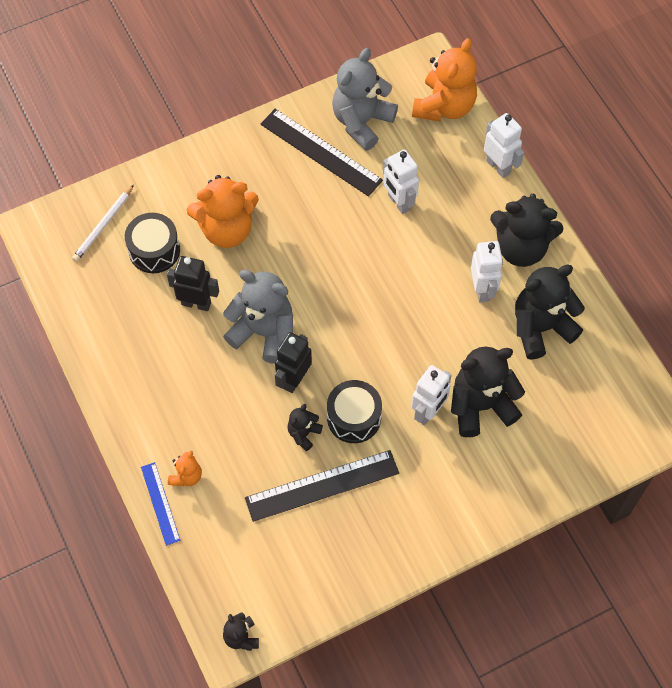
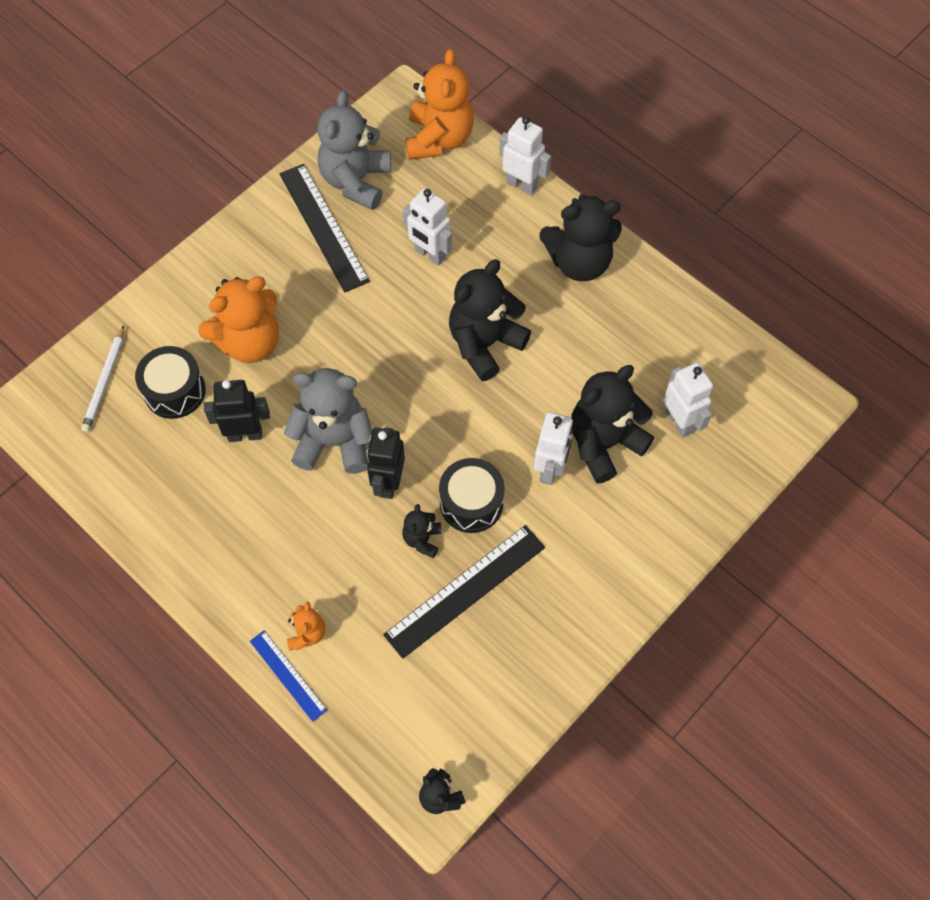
camera: 20 degrees left, 0 degrees up
black ruler [261,109,383,197] -> black ruler turned 45 degrees clockwise [279,164,370,293]
white robot [471,241,503,302] -> white robot moved to [663,363,713,438]
black teddy bear [515,264,585,359] -> black teddy bear moved to [449,259,531,381]

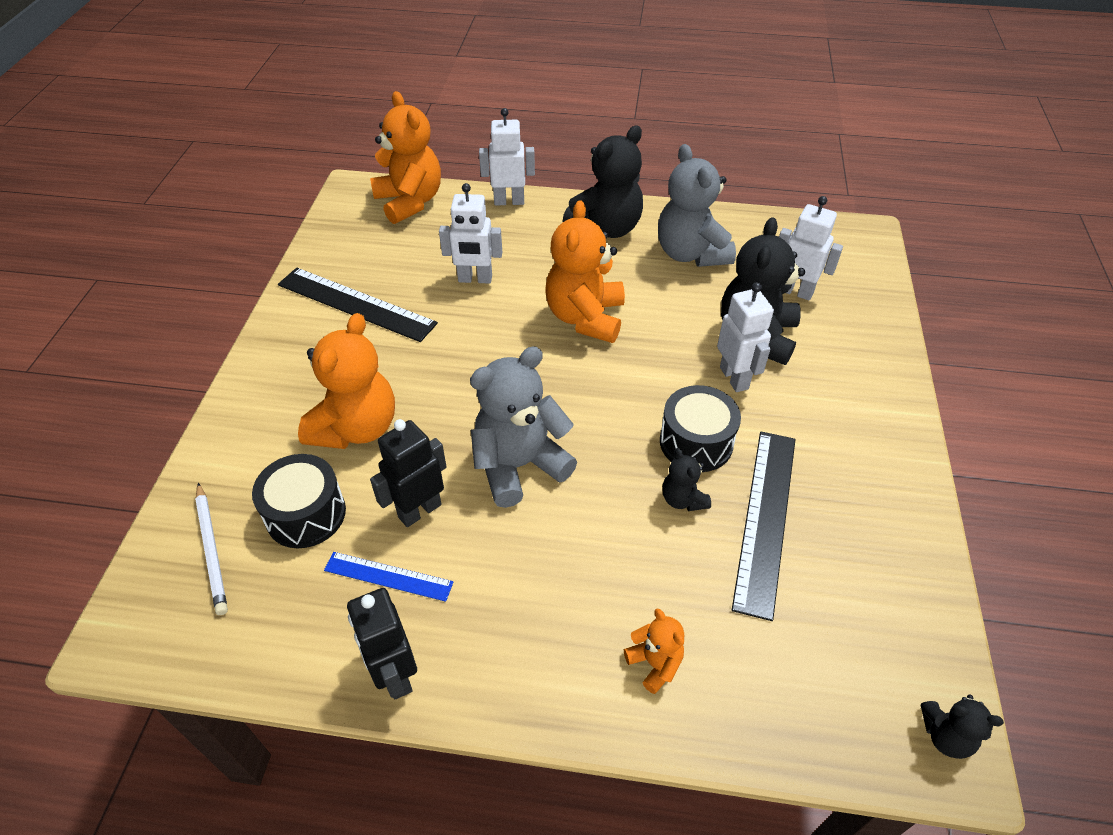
camera: 35 degrees left, 15 degrees down
blue ruler [250,630,327,722] -> blue ruler moved to [324,552,454,602]
grey teddy bear [317,90,391,210] -> grey teddy bear moved to [658,144,736,267]
black robot [367,427,405,499] -> black robot moved to [347,588,417,699]
black teddy bear [449,259,531,381] -> orange teddy bear [545,200,625,343]

